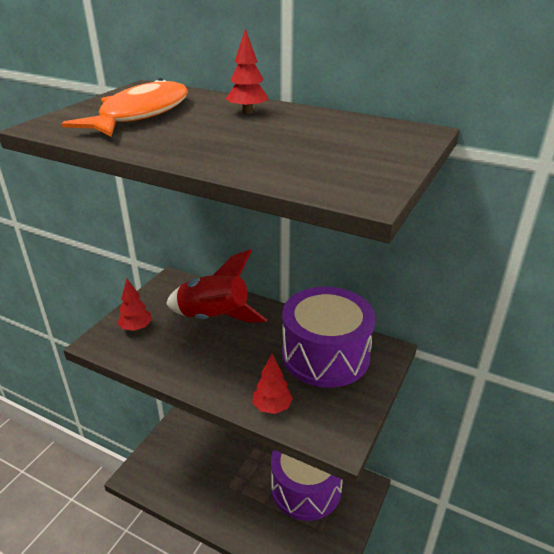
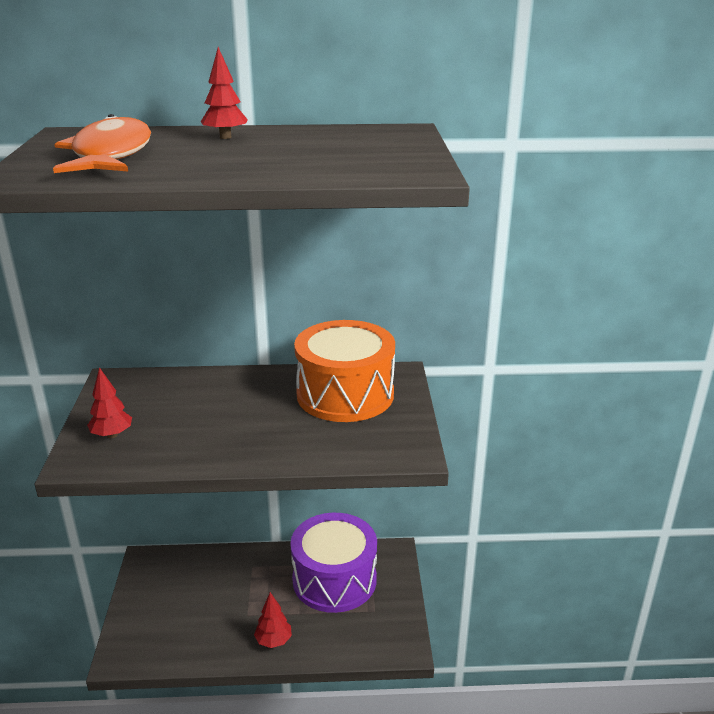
camera: 30 degrees left, 5 degrees down
red rocket [166,249,267,323] -> none
red tree [253,354,293,414] -> red tree moved to [254,592,292,648]
purple drum [282,287,375,388] -> orange drum [294,320,395,422]

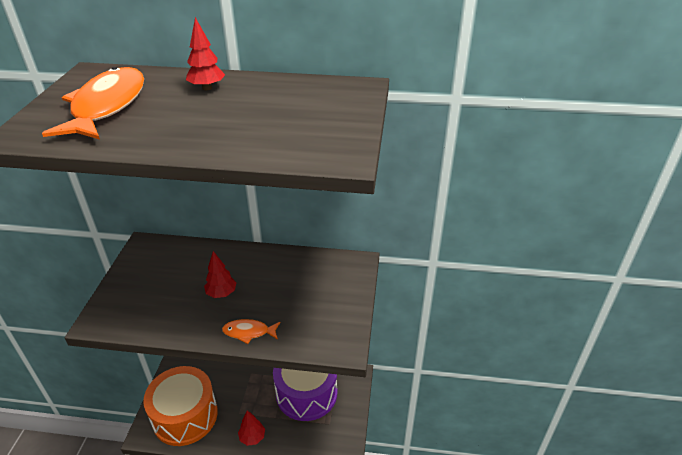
camera: 10 degrees right, 10 degrees up
red tree [87,367,132,438] -> red tree moved to [204,251,237,298]
orange drum [294,320,395,422] -> orange drum moved to [143,366,218,446]
none -> orange fish [222,319,280,344]

